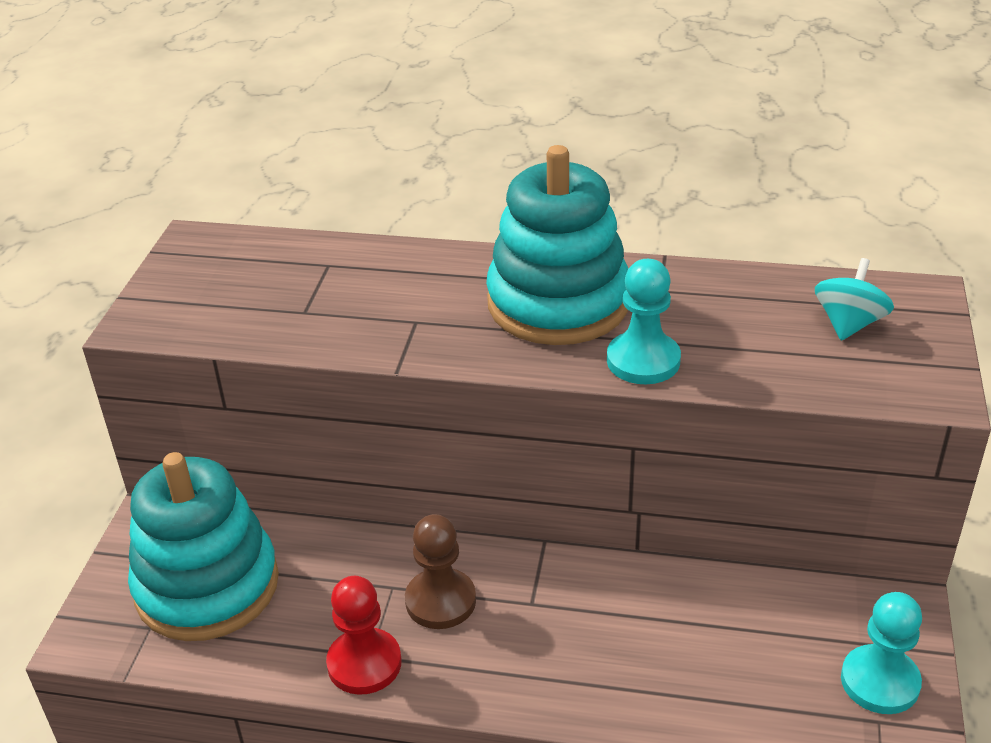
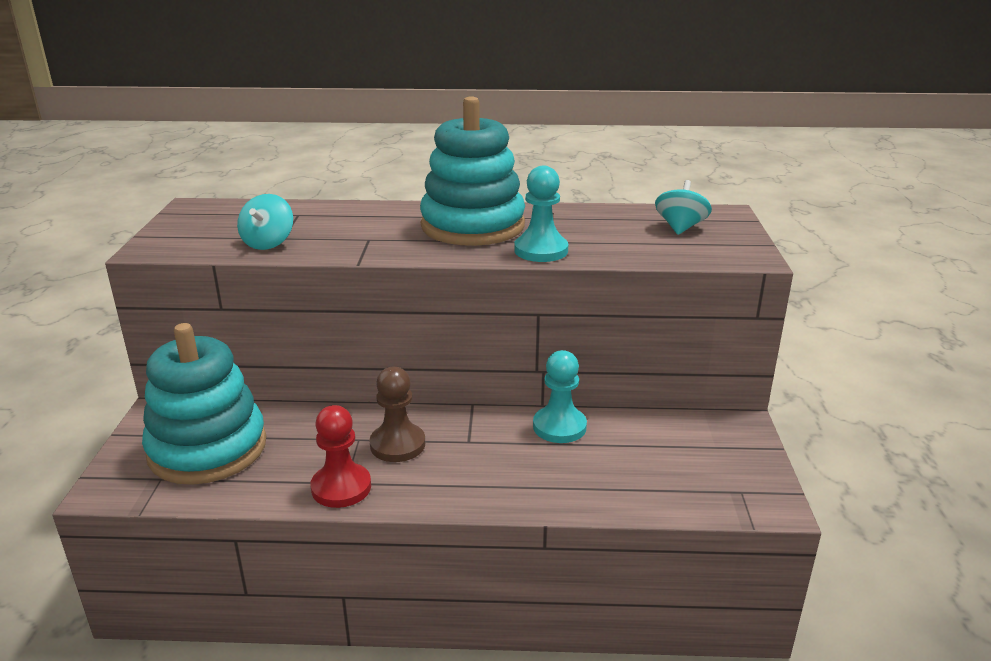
camera: 10 degrees left, 10 degrees down
turquoise pawn [841,592,922,714] -> turquoise pawn moved to [533,350,587,443]
none -> turquoise spinning top [237,194,293,250]

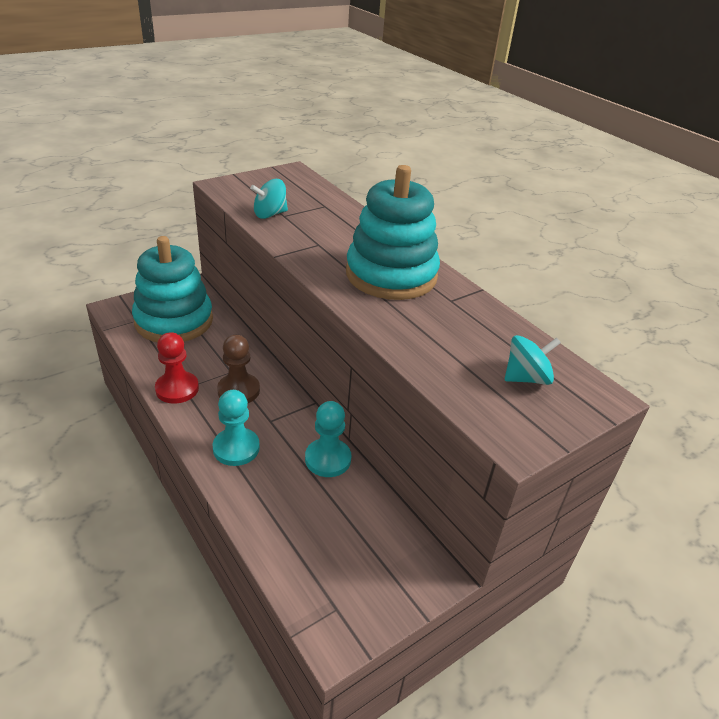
camera: 50 degrees right, 10 degrees up
turquoise pawn [514,166,568,262] -> turquoise pawn moved to [213,390,260,466]

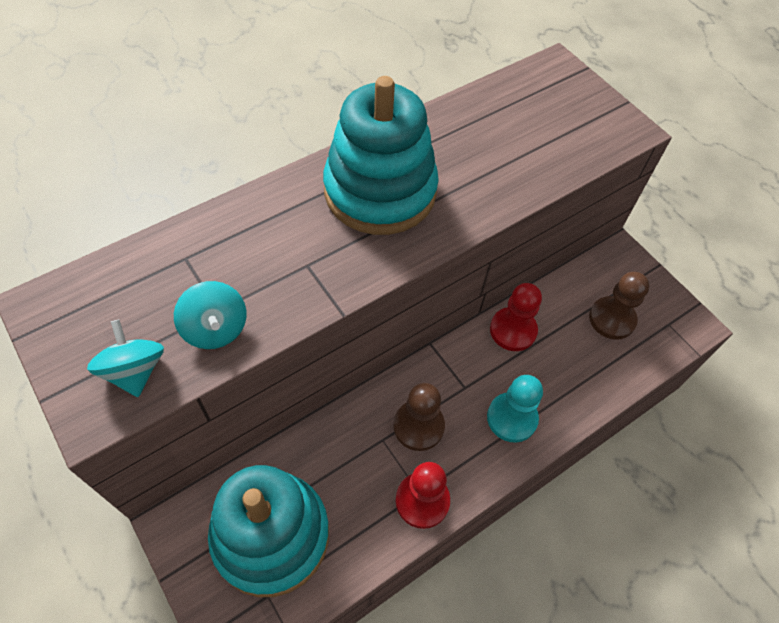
camera: 90 degrees left, 20 degrees up
turquoise pawn [305,401,351,477] -> red pawn [490,283,542,351]
turquoise spinning top [505,335,561,385] -> turquoise spinning top moved to [87,320,164,397]
none -> brown pawn [589,272,650,340]

